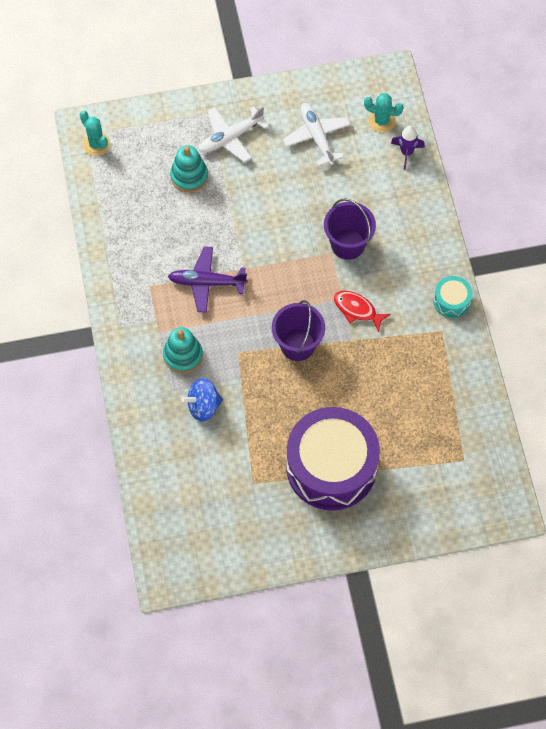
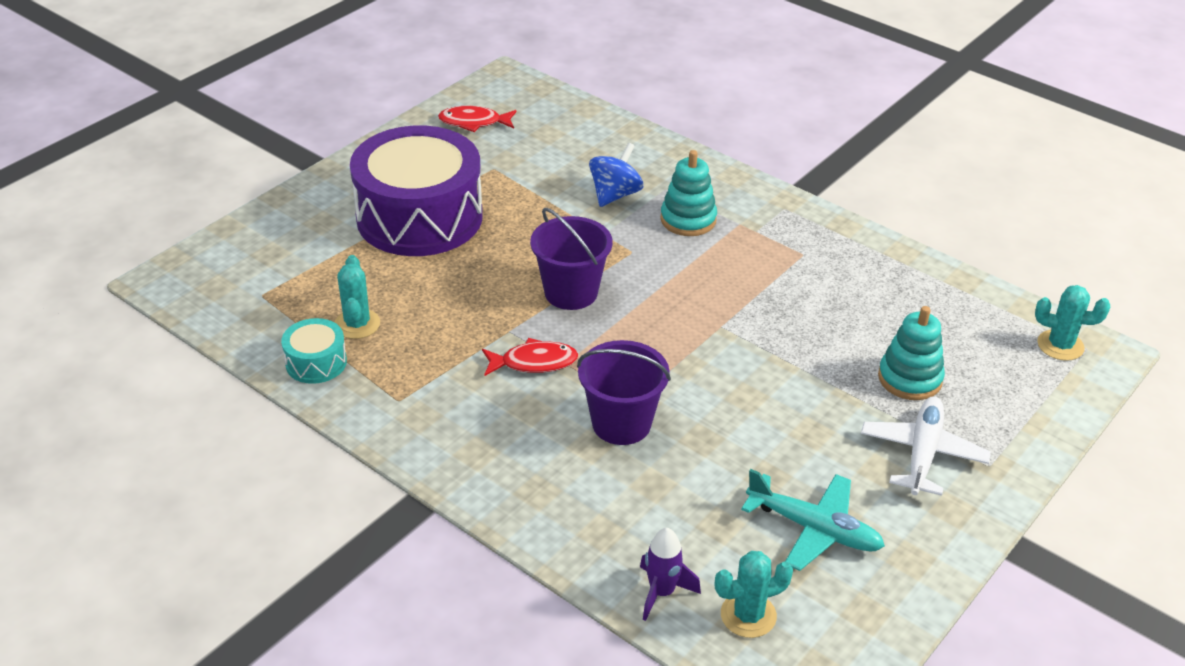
camera: 140 degrees right, 25 degrees down
purple plane [168,247,247,313] -> none
white plane [283,103,351,166] -> turquoise plane [741,469,885,571]
turquoise drum [433,276,473,318] -> turquoise drum moved to [281,318,347,384]
none -> turquoise cactus [335,255,380,339]
none -> red fish [438,106,517,132]

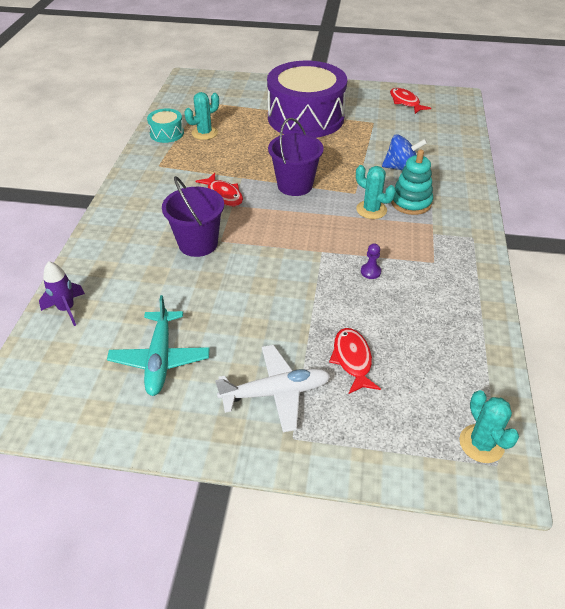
camera: 60 degrees right, 5 degrees up
turquoise cactus [715,551,793,638] -> turquoise cactus moved to [356,165,396,219]
turquoise stacking toy [878,306,945,400] -> red fish [329,328,381,394]
none -> purple pawn [361,243,381,279]

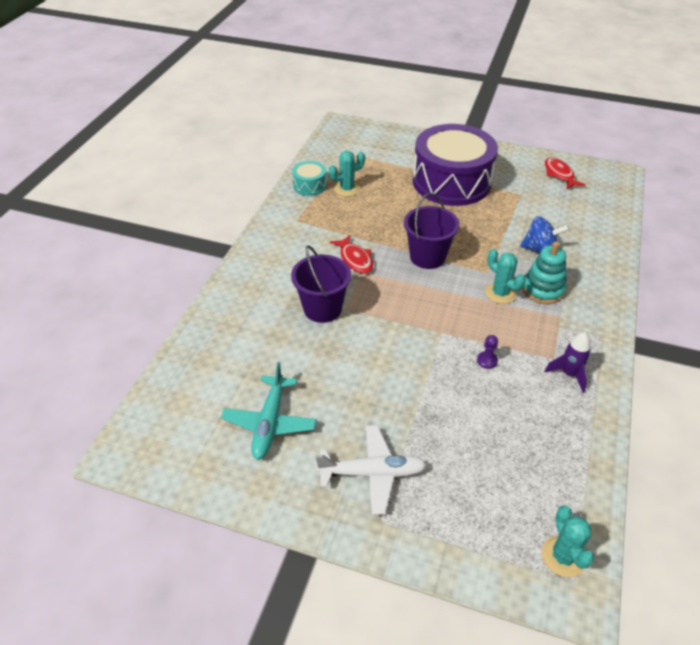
camera: 10 degrees right, 0 degrees up
purple rocket [39,261,85,326] -> purple rocket moved to [544,332,591,393]
red fish [329,328,381,394] -> none

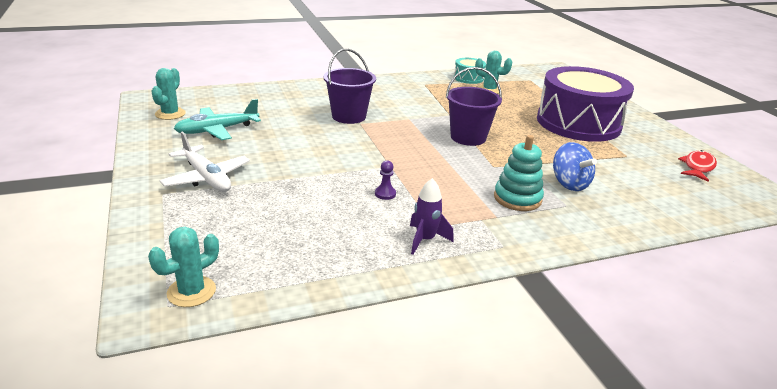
camera: 50 degrees right, 15 degrees down
red fish [330,235,373,274] -> none
turquoise cactus [485,249,526,304] -> turquoise cactus moved to [151,68,186,120]

